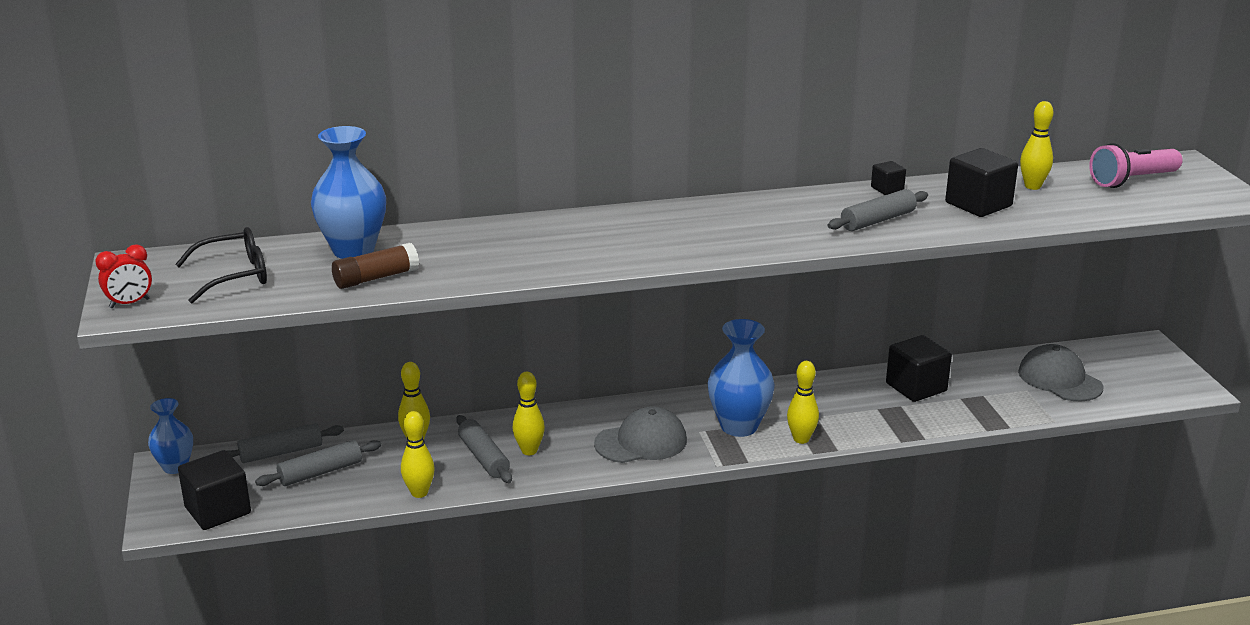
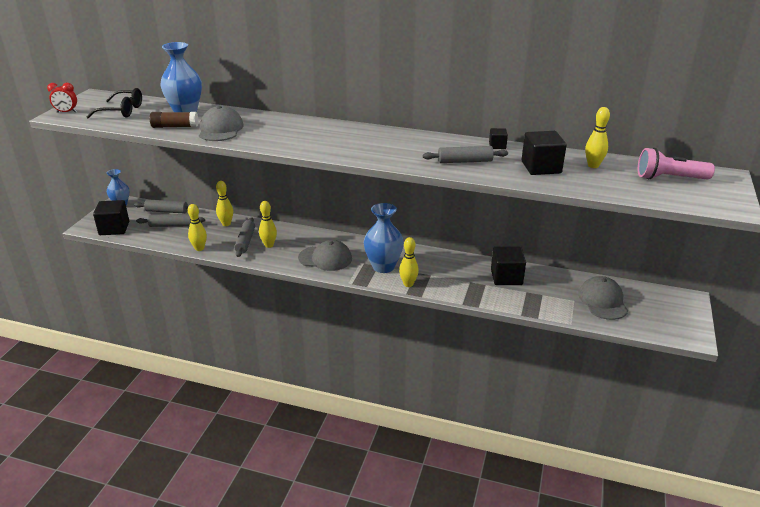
camera: 30 degrees right, 5 degrees up
none -> grey cap [199,106,244,141]

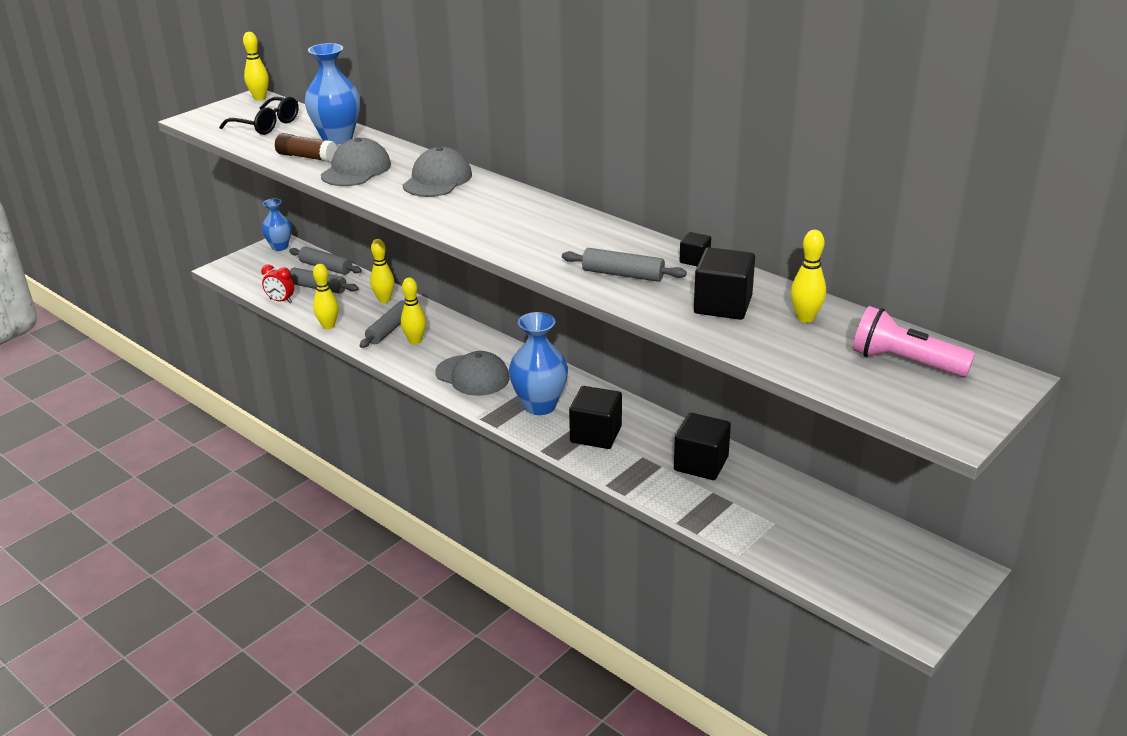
camera: 25 degrees right, 0 degrees up
red clock [47,83,77,113] -> red clock moved to [261,265,294,303]
black cube [93,200,129,235] -> black cube moved to [569,386,622,449]
yellow bowling pin [399,237,419,287] -> yellow bowling pin moved to [243,32,269,100]
grey cap [578,276,628,320] -> grey cap moved to [403,147,472,197]

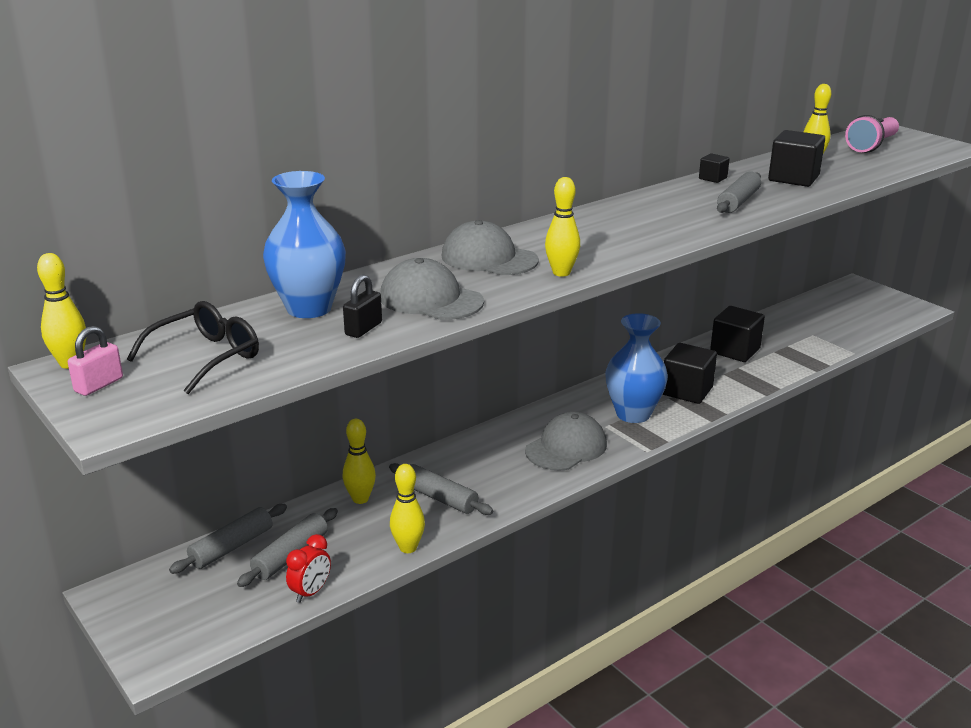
camera: 80 degrees left, 5 degrees down
blue vase [262,198,292,251] -> none
brown glue stick [275,133,337,162] -> black padlock [343,274,382,338]
yellow bowling pin [401,277,426,344] -> yellow bowling pin moved to [545,177,580,277]
none -> pink padlock [68,326,123,396]

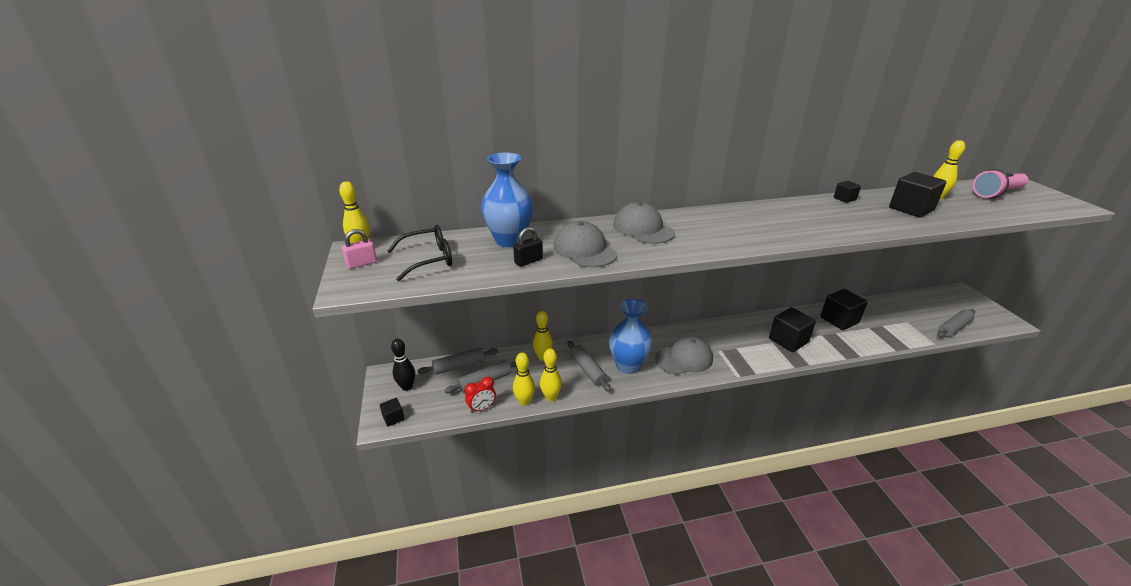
camera: 25 degrees right, 5 degrees up
yellow bowling pin [545,177,580,277] -> yellow bowling pin moved to [513,353,535,406]
blue vase [605,313,668,423] -> blue vase moved to [609,299,653,374]
grey rolling pin [717,172,761,213] -> grey rolling pin moved to [937,309,975,338]
none -> black cube [380,398,405,427]
none -> black bowling pin [391,339,415,391]

